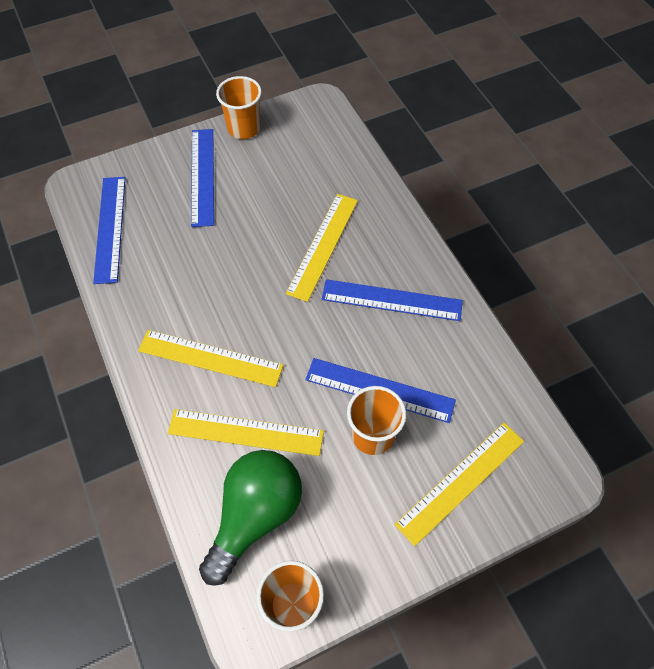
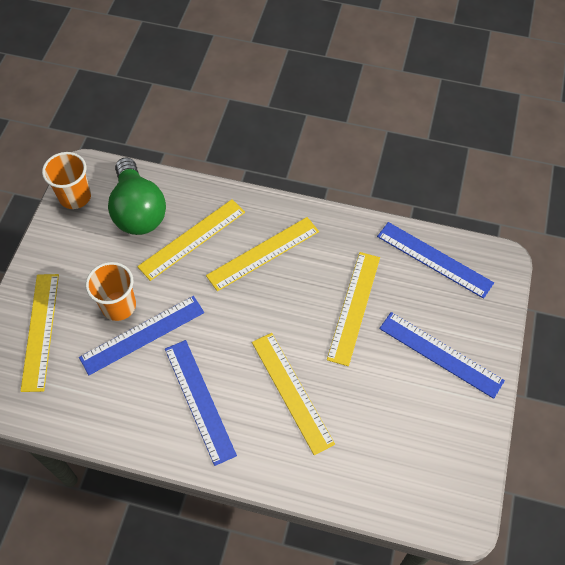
camera: 130 degrees right, 0 degrees up
orange cup [216,76,262,139] -> none
blue ruler [322,279,463,321] -> blue ruler turned 75 degrees counterclockwise [165,340,237,466]
none -> yellow ruler [327,252,380,366]

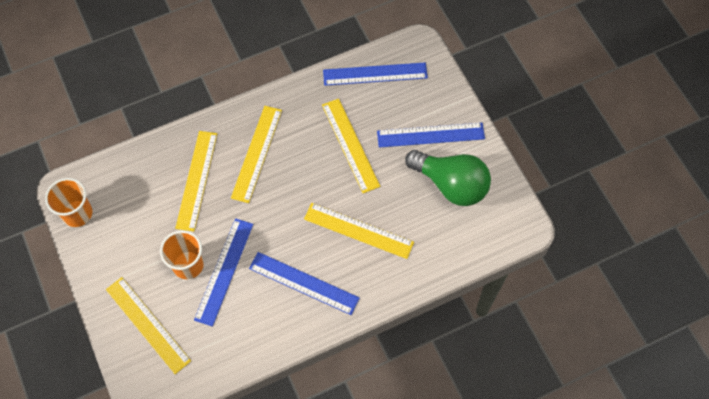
camera: 40 degrees left, 5 degrees up
green light bulb [108,157,166,235] -> green light bulb moved to [405,150,491,206]

